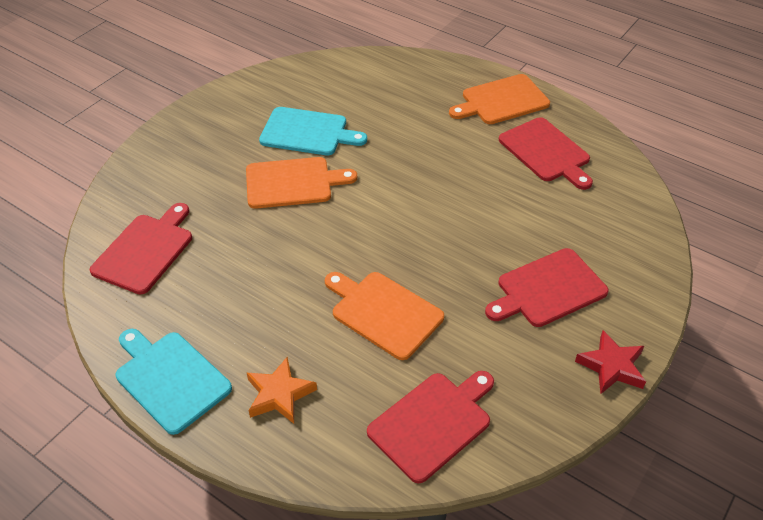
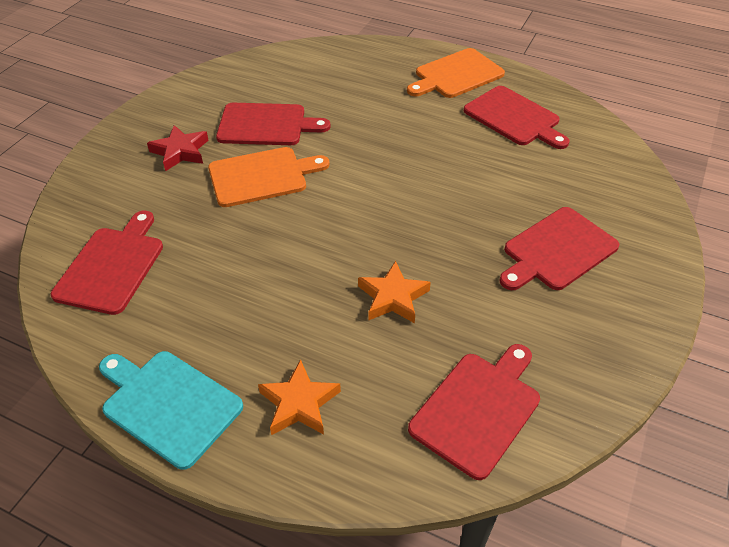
camera: 10 degrees left, 0 degrees up
turquoise cutting board [259,107,367,155] -> red cutting board [216,103,331,145]
orange cutting board [325,272,444,360] -> orange star [358,261,431,323]
red star [575,330,646,394] -> red star moved to [147,125,209,171]

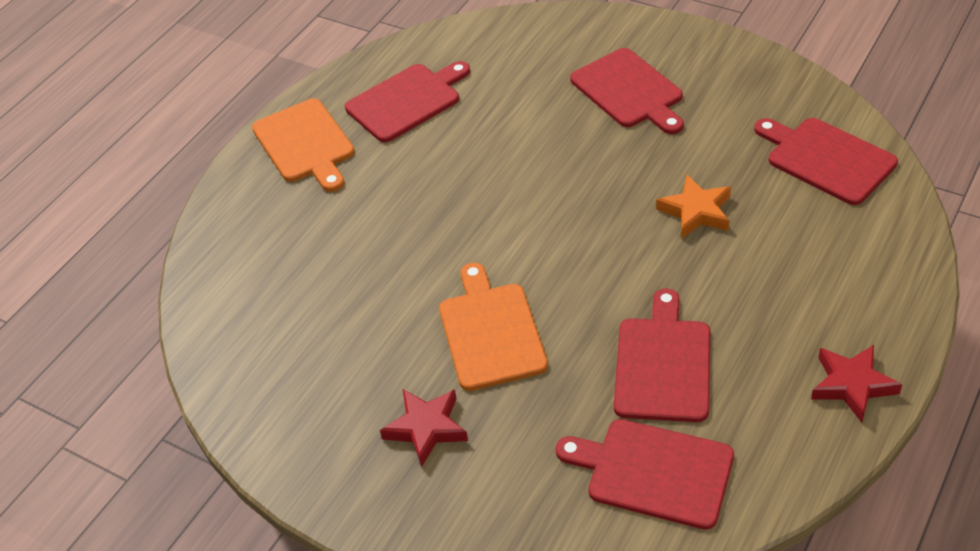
camera: 80 degrees left, 0 degrees up
turquoise cutting board [99,351,243,470] -> red star [811,345,902,423]
red cutting board [216,103,331,145] -> red cutting board moved to [614,288,710,422]
orange star [258,359,341,435] -> none

